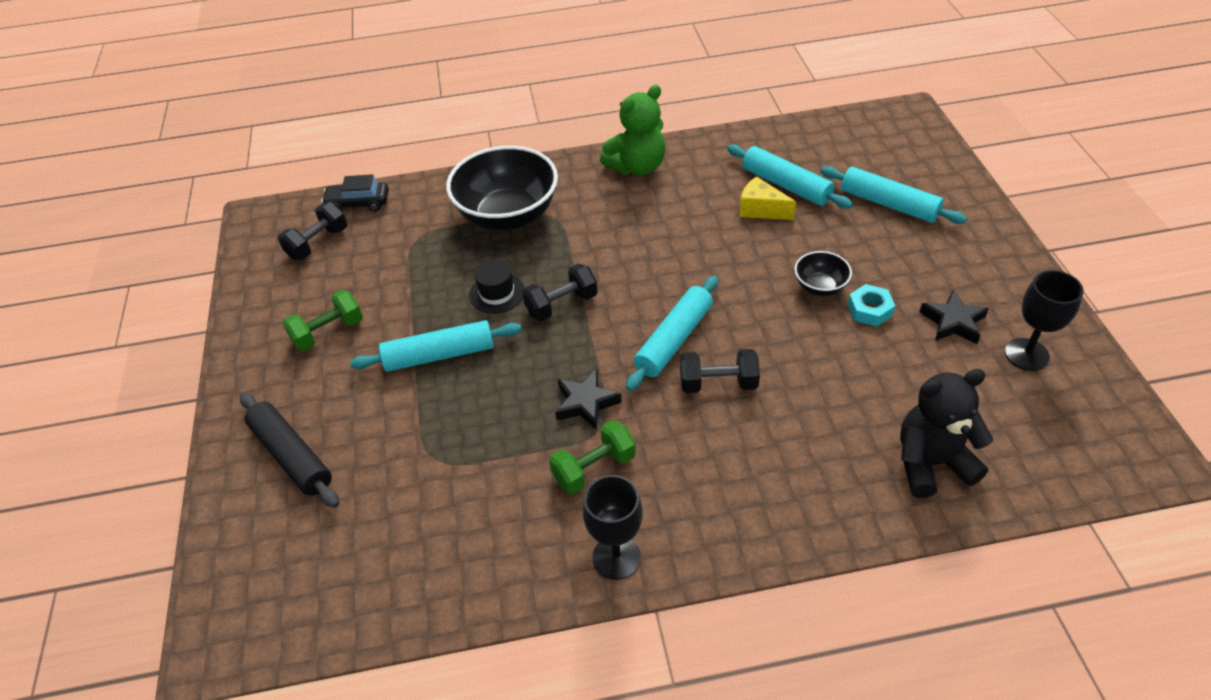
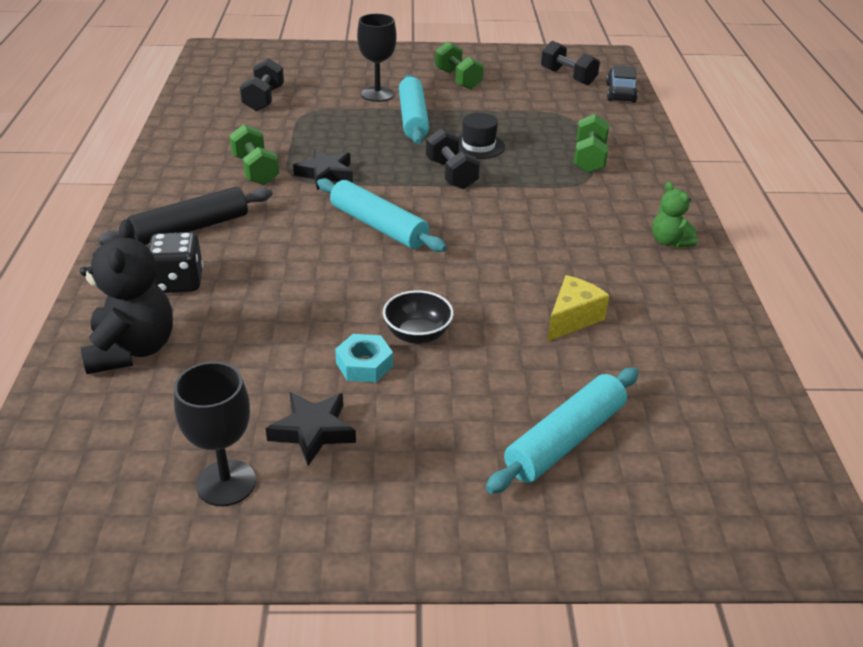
camera: 95 degrees right, 10 degrees down
black rolling pin [240,392,339,508] -> black rolling pin moved to [98,187,272,245]
black bowl [446,146,558,231] -> green dumbbell [574,114,609,173]
black goblet [582,475,643,580] -> black goblet moved to [357,14,397,102]
green teddy bear [600,85,666,175] -> green teddy bear [652,182,697,248], size x0.56
black dumbbell [680,349,760,393] -> black dumbbell moved to [240,58,284,111]
turquoise rolling pin [727,144,853,209] -> none
none -> black dice [148,232,203,293]

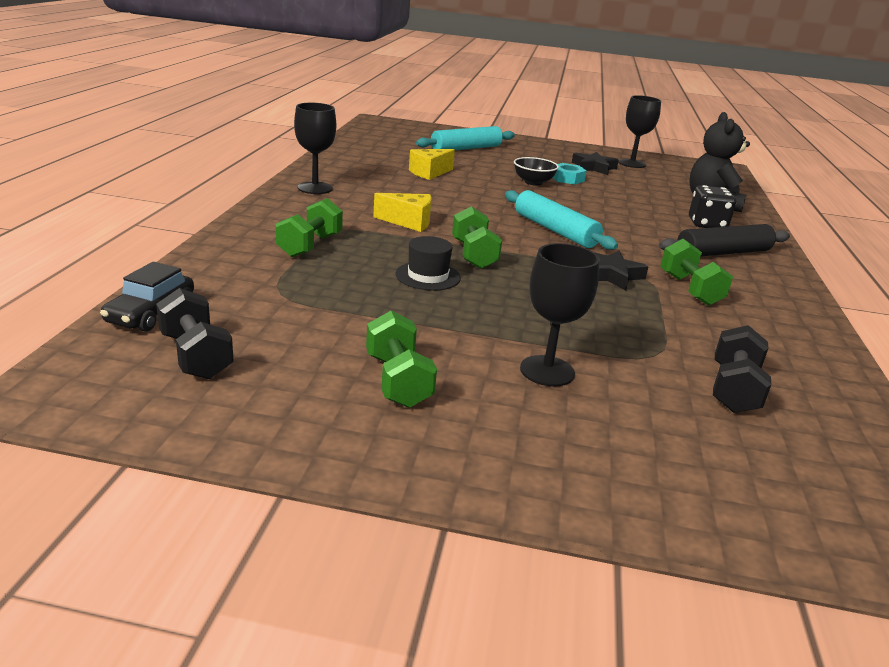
camera: 170 degrees left, 10 degrees down
turquoise rolling pin [399,74,429,144] -> none
black dumbbell [426,128,480,189] -> green dumbbell [452,206,502,269]
green teddy bear [652,182,697,248] -> black goblet [294,103,336,194]
none -> yellow cheese [373,193,432,232]

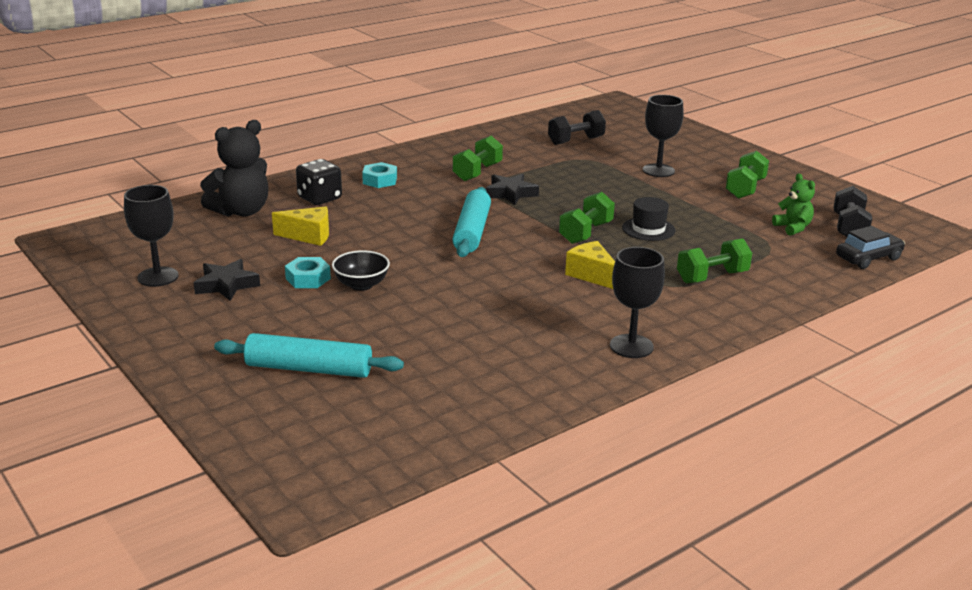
camera: 135 degrees left, 0 degrees up
yellow cheese [409,149,455,180] -> yellow cheese moved to [272,206,329,246]
black rolling pin [659,224,790,256] -> turquoise nut [362,162,397,188]
none -> green teddy bear [772,174,815,236]

